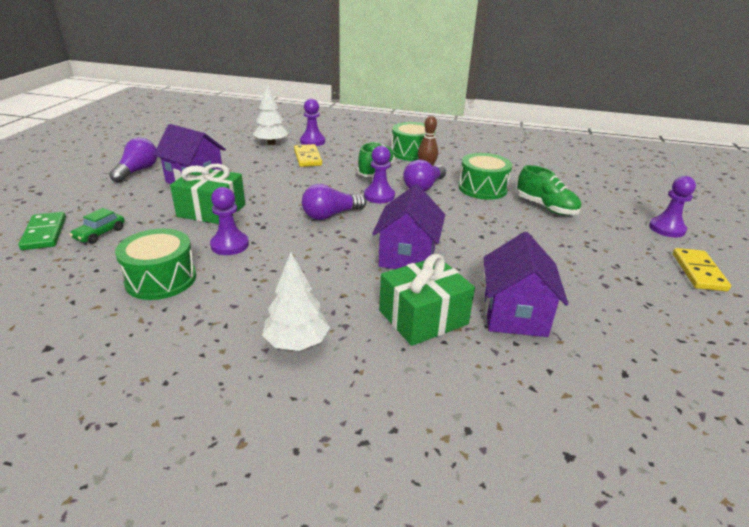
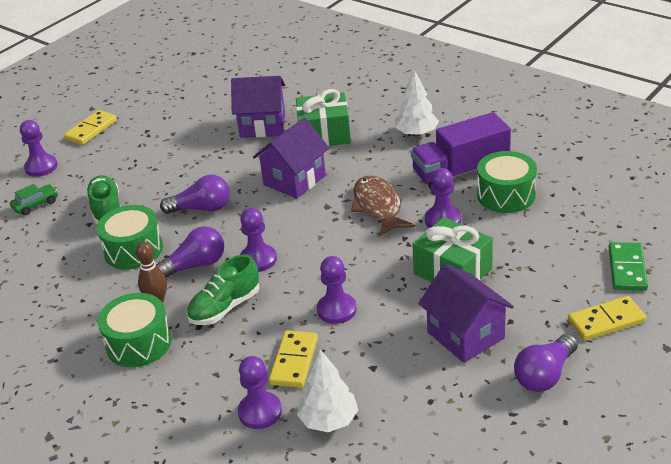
camera: 150 degrees left, 5 degrees up
green car [69,208,124,244] -> green car moved to [10,184,58,215]
purple light bulb [302,184,366,220] -> purple light bulb moved to [160,175,230,214]
purple house [483,232,568,337] -> purple house turned 60 degrees clockwise [231,76,285,138]
none -> purple pawn [317,256,357,324]
none -> brown fish [351,175,415,237]
none -> purple truck [411,112,511,189]
none -> yellow domino [568,296,646,341]

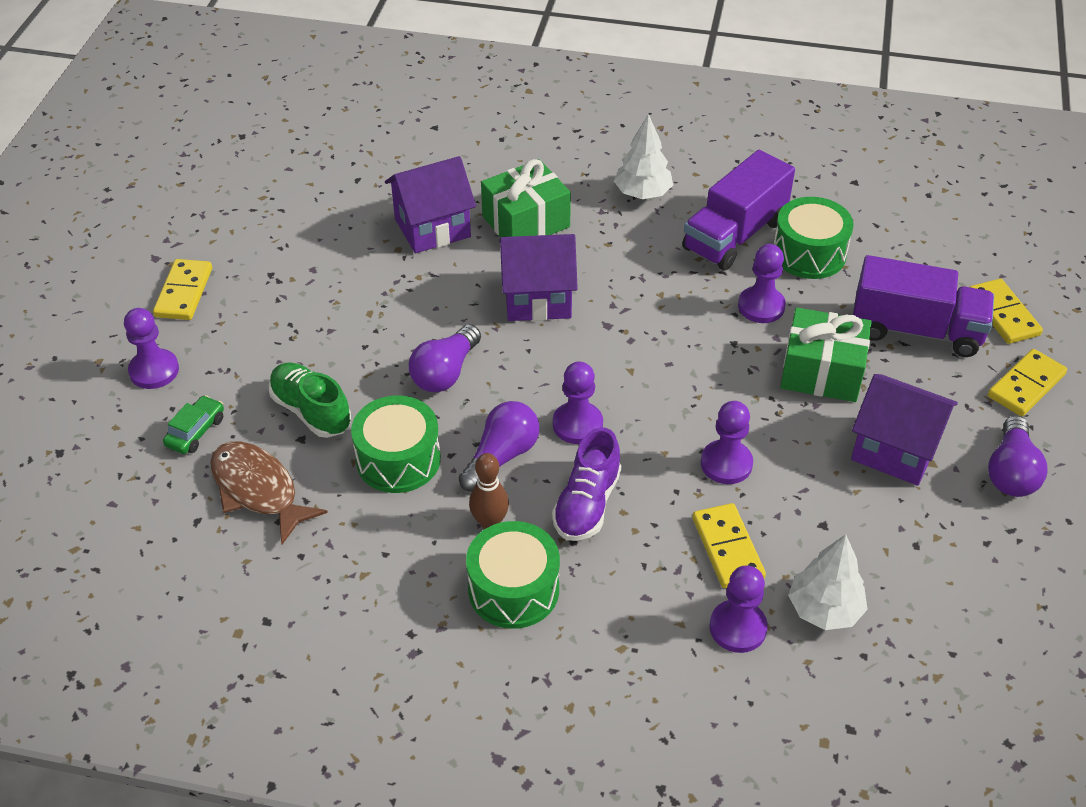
camera: 30 degrees left, 10 degrees up
purple light bulb [160,175,230,214] -> purple light bulb turned 150 degrees clockwise [409,324,481,392]
green shoe [187,254,259,325] -> purple shoe [552,427,621,541]
purple house [253,118,329,199] -> purple house turned 75 degrees clockwise [499,234,578,321]
brown fish [351,175,415,237] -> brown fish moved to [210,441,328,544]
green domino [608,242,648,291] -> yellow domino [970,279,1043,344]
none -> purple truck [853,255,994,357]

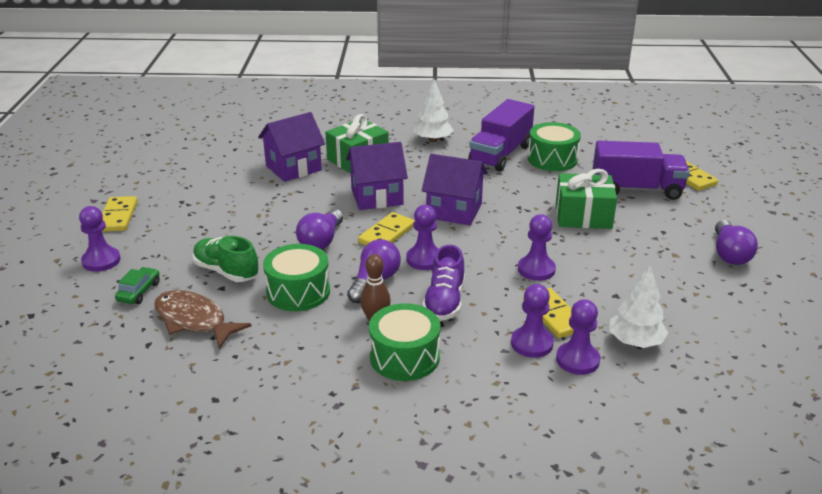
camera: 10 degrees left, 15 degrees down
purple pawn [738,244,786,323] -> purple pawn moved to [511,284,554,358]
purple house [851,374,958,486] -> purple house moved to [422,154,488,225]
yellow domino [988,349,1067,416] -> yellow domino moved to [358,212,415,245]

